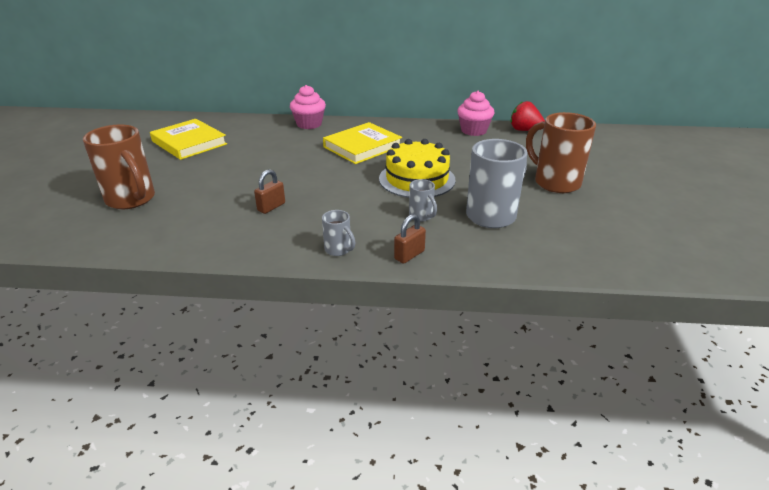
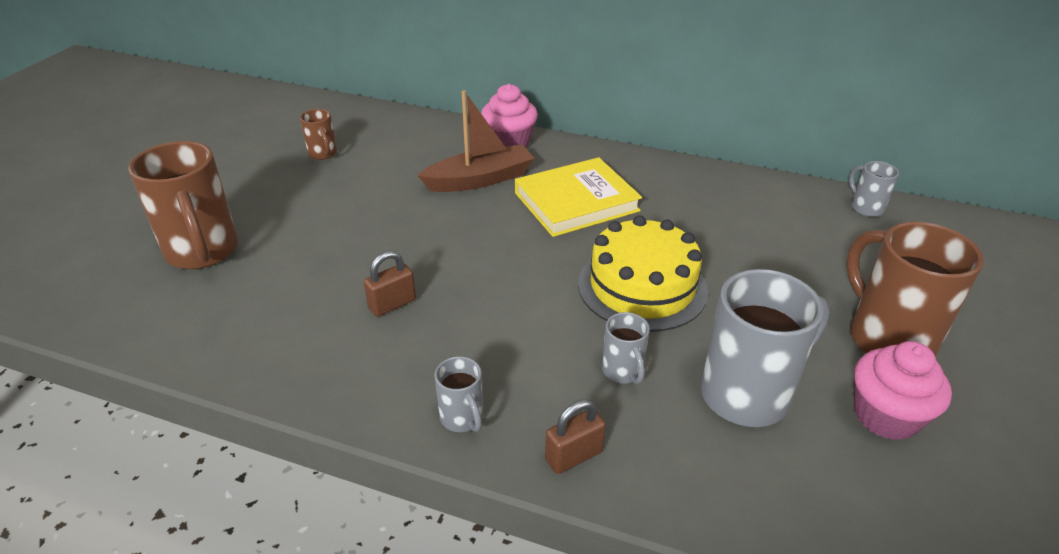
camera: 15 degrees right, 5 degrees up
yellow book [150,119,227,160] -> brown mug [300,109,337,160]
pink cupcake [457,91,494,136] -> pink cupcake moved to [854,341,952,440]
red strawberry [511,101,545,131] -> grey mug [849,161,899,217]
none -> brown boat [417,90,535,192]

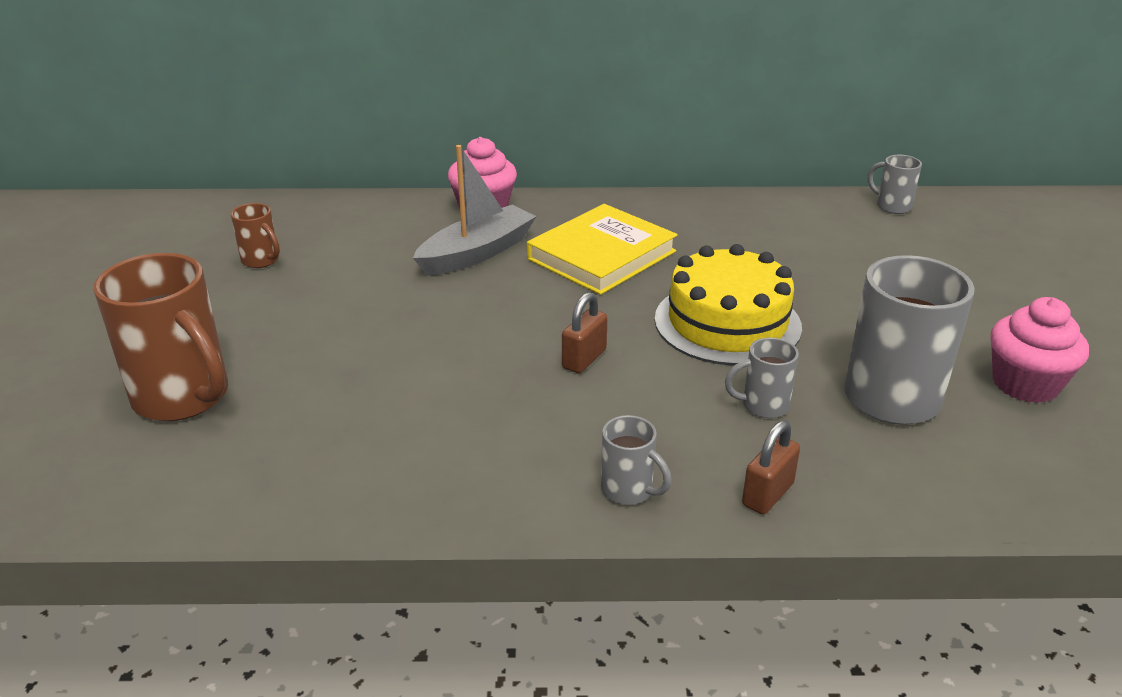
camera: 20 degrees left, 5 degrees down
brown padlock [364,251,416,317] -> brown padlock moved to [562,292,608,373]
brown boat [417,90,535,192] -> grey boat [413,145,537,276]
grey mug [602,312,650,384] -> grey mug turned 120 degrees clockwise [725,337,799,418]
brown mug [846,222,984,357] -> none

